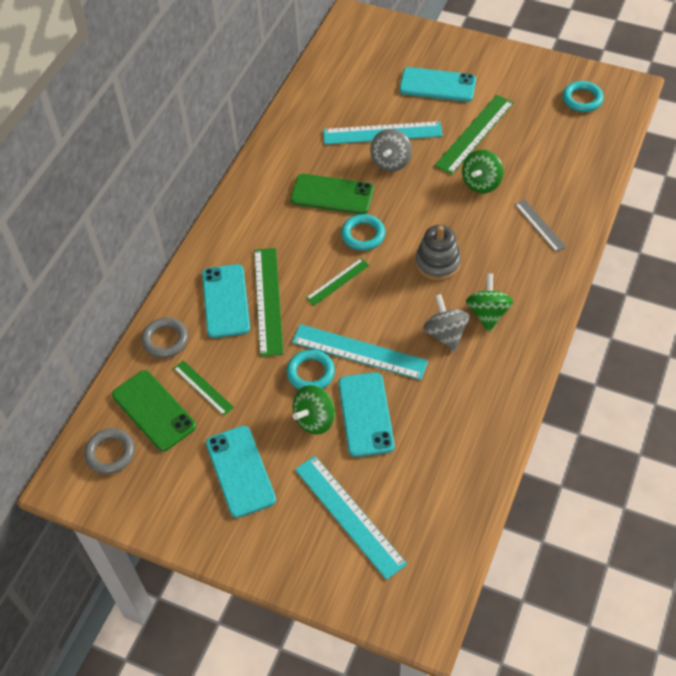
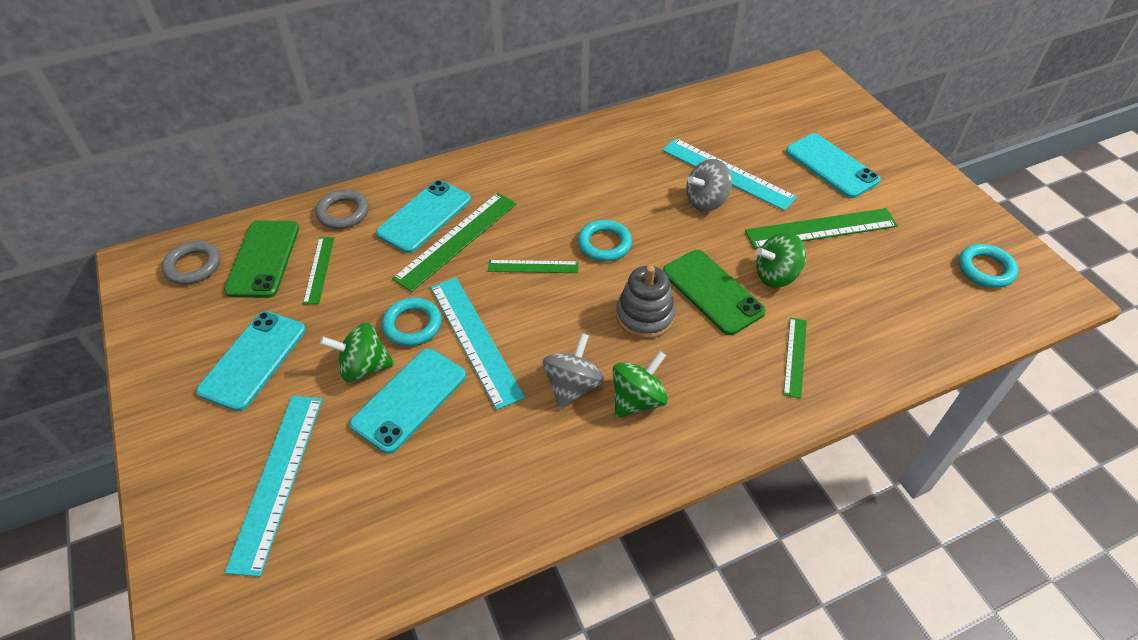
camera: 40 degrees right, 5 degrees down
green phone [290,174,374,214] -> green phone moved to [663,250,766,335]
grey ruler [515,199,566,252] -> green ruler [783,317,807,399]

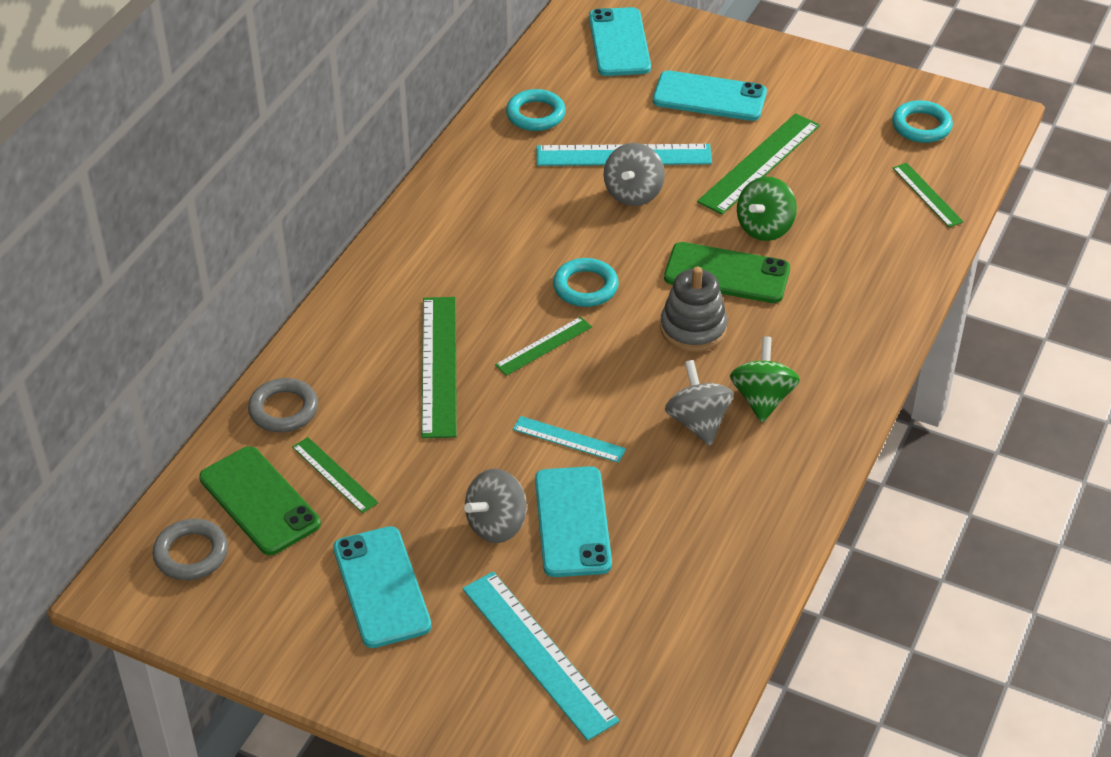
camera: 40 degrees left, 5 degrees down
green spinning top [320,323,395,383] -> grey spinning top [464,469,527,543]
turquoise phone [376,180,471,253] -> turquoise phone moved to [589,7,651,76]
turquoise ring [382,298,442,346] -> turquoise ring moved to [506,89,566,131]
turquoise ruler [431,278,525,410] -> turquoise ruler [513,416,626,463], size x0.57
green ruler [783,317,807,399] -> green ruler moved to [893,163,964,227]

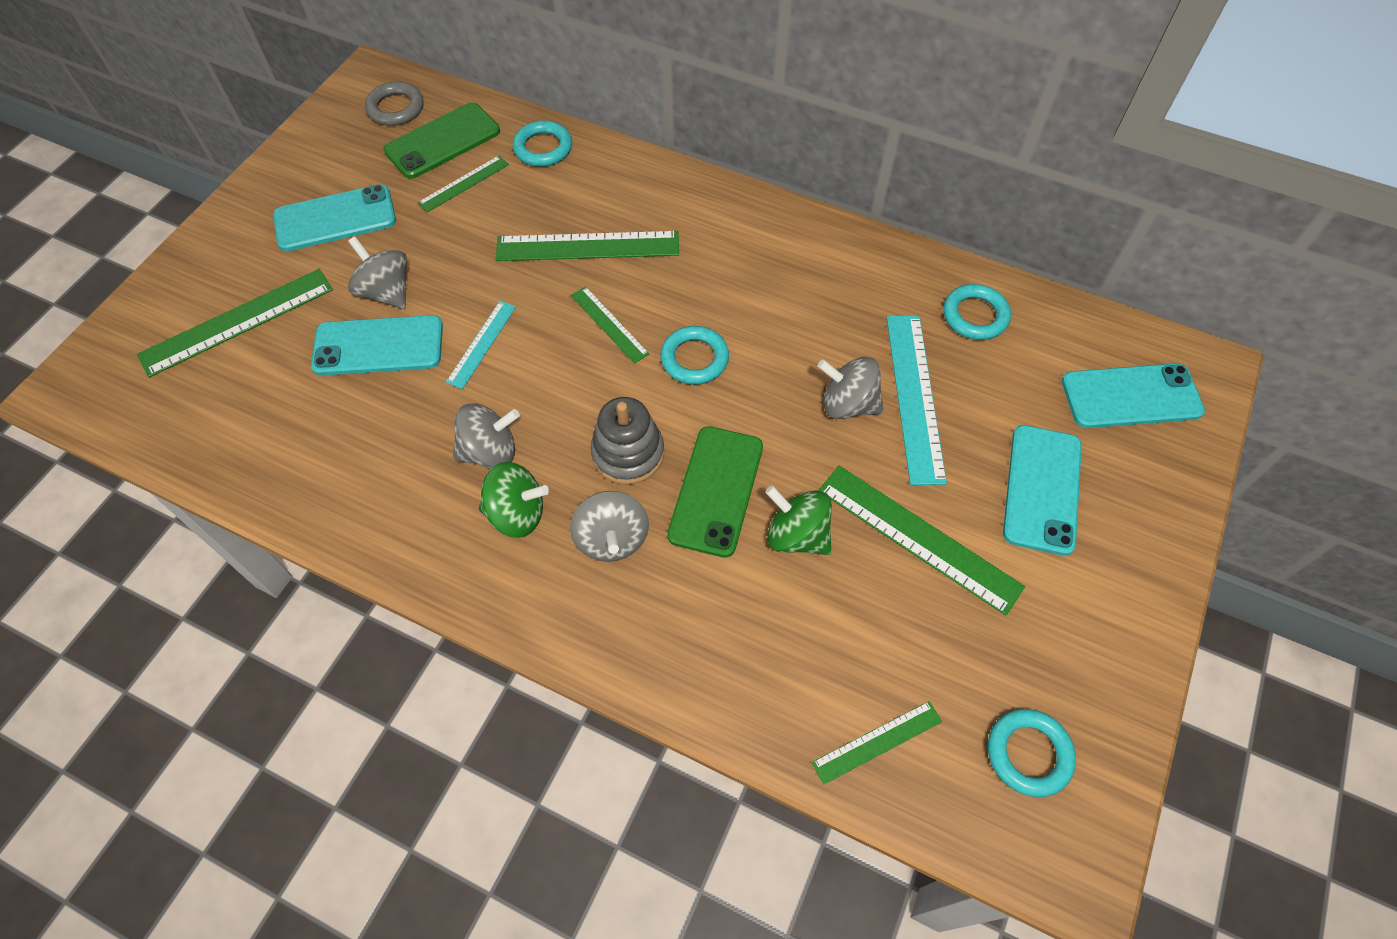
camera: 90 degrees right, 15 degrees up
grey ring [248,378,318,432] -> turquoise ring [513,121,572,167]
turquoise ruler [462,572,620,741] -> green ruler [137,269,333,378]
none -> grey spinning top [570,491,649,562]

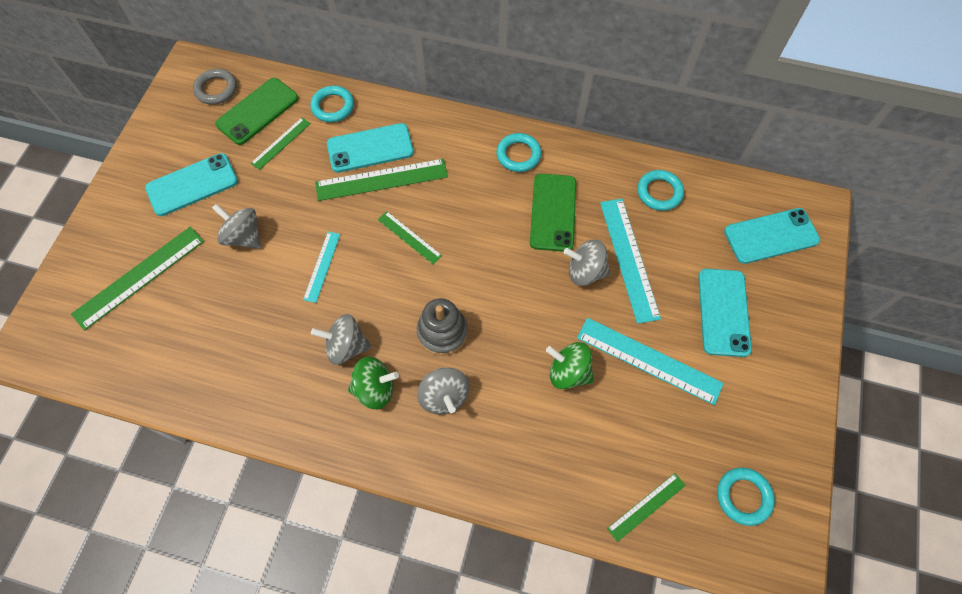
camera: 10 degrees left, 5 degrees up
turquoise phone [311,315,443,376] -> turquoise phone moved to [327,123,414,173]
grey spinning top [453,404,520,469] -> grey spinning top turned 150 degrees counterclockwise [311,314,372,365]
turquoise ring [660,326,729,385] -> turquoise ring moved to [496,133,542,172]
green phone [667,426,763,558] -> green phone moved to [530,174,576,252]
green ruler [818,466,1025,616] -> turquoise ruler [577,318,724,405]

